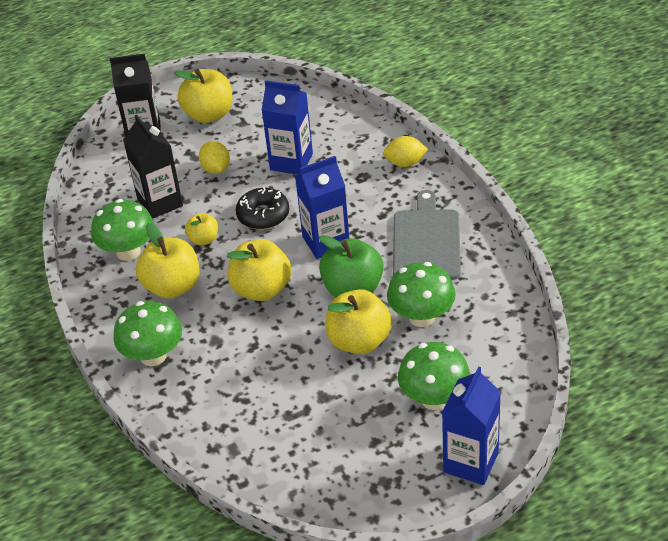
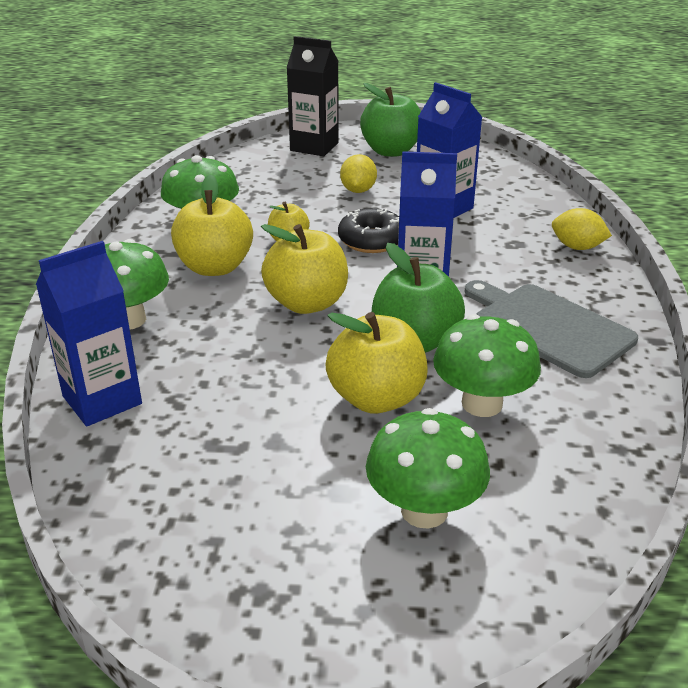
camera: 25 degrees right, 10 degrees down
black carton [123,115,183,219] -> none
yellow apple [174,69,233,123] -> green apple [360,83,421,157]
grey cutting board [393,190,461,280] -> grey cutting board turned 75 degrees counterclockwise [465,280,638,378]
blue carton [442,367,501,485] -> blue carton moved to [36,241,142,426]

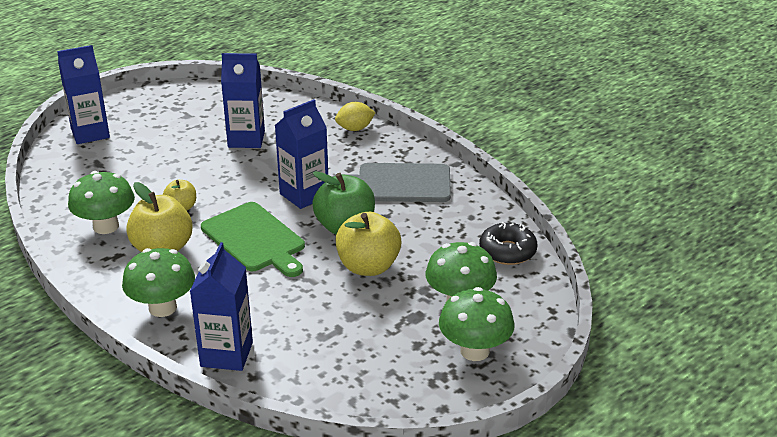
camera: 45 degrees left, 0 degrees up
yellow apple [261,224,348,314] -> green cutting board [201,202,305,277]
black carton [287,36,339,156] -> blue carton [57,45,110,144]
black donut [338,208,399,253] -> black donut moved to [479,222,538,265]
yellow lemon [340,154,377,193] -> none
green apple [360,83,421,157] -> none
green mushroom [433,314,541,417] -> green mushroom moved to [439,287,514,361]

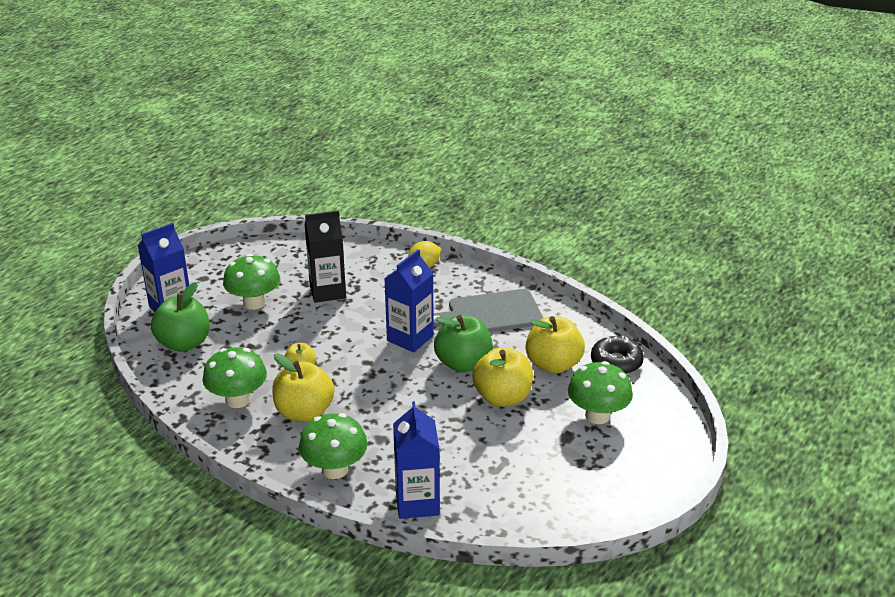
camera: 15 degrees left, 0 degrees up
green cutting board [201,202,305,277] -> none
blue carton [221,53,265,148] -> black carton [305,211,346,303]
green mushroom [439,287,514,361] -> green mushroom moved to [223,254,280,310]
none -> green apple [151,282,210,352]
none -> yellow apple [526,316,585,374]

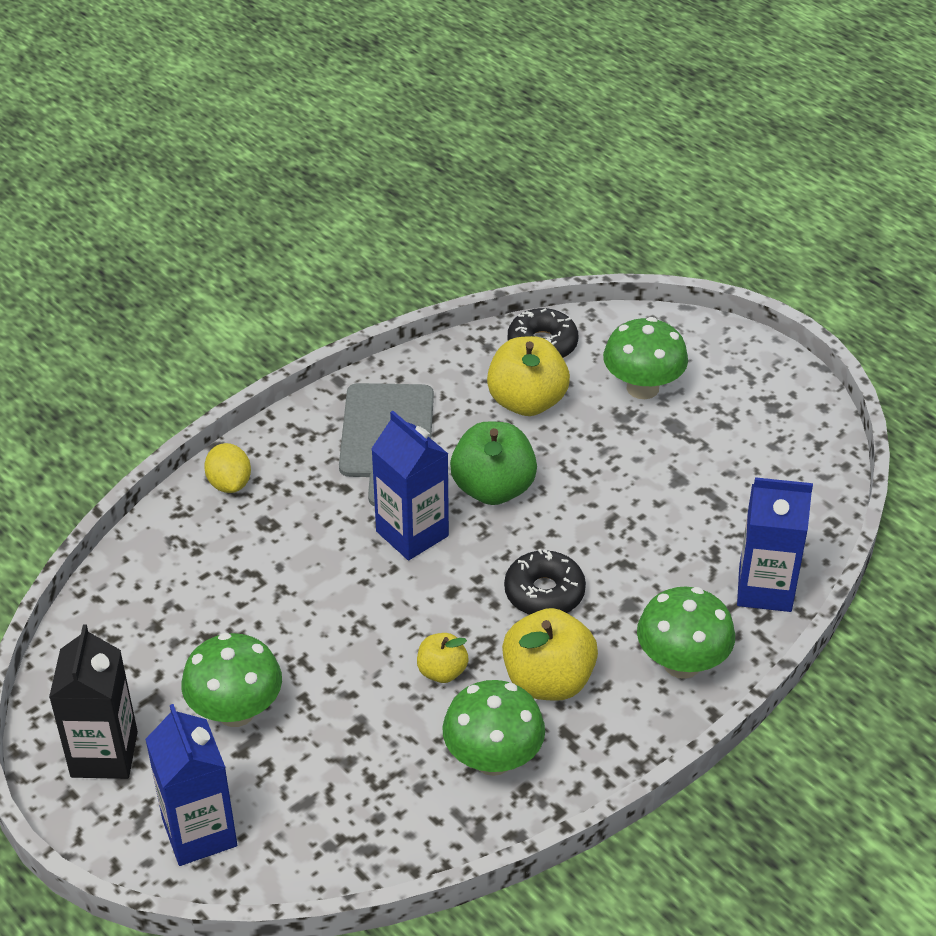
camera: 75 degrees left, 10 degrees up
green apple [151,282,210,352] -> none
black carton [305,211,346,303] -> black carton moved to [49,624,138,779]
yellow apple [472,347,533,407] -> none
none -> black donut [504,549,586,615]

